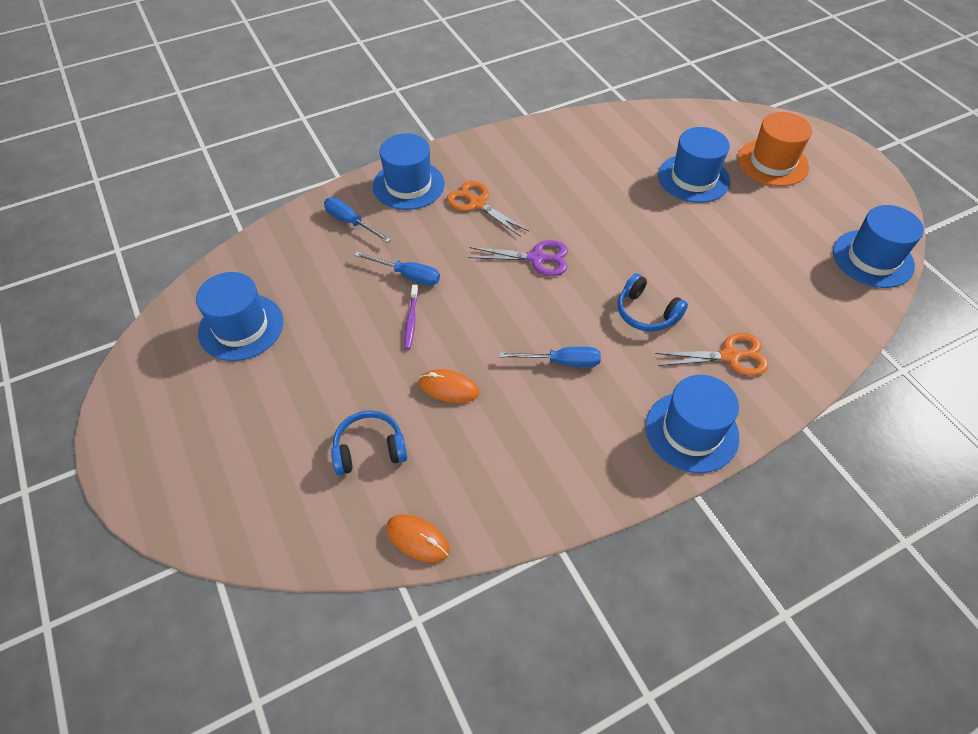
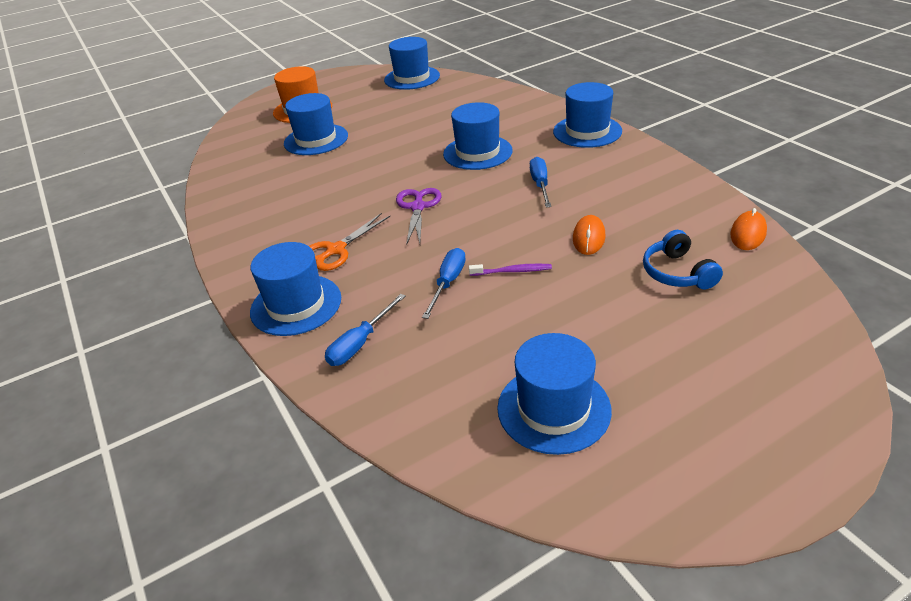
camera: 90 degrees left, 15 degrees down
blue headphones [618,273,688,332] -> blue hat [443,102,513,170]
orange scissors [655,333,769,376] -> none

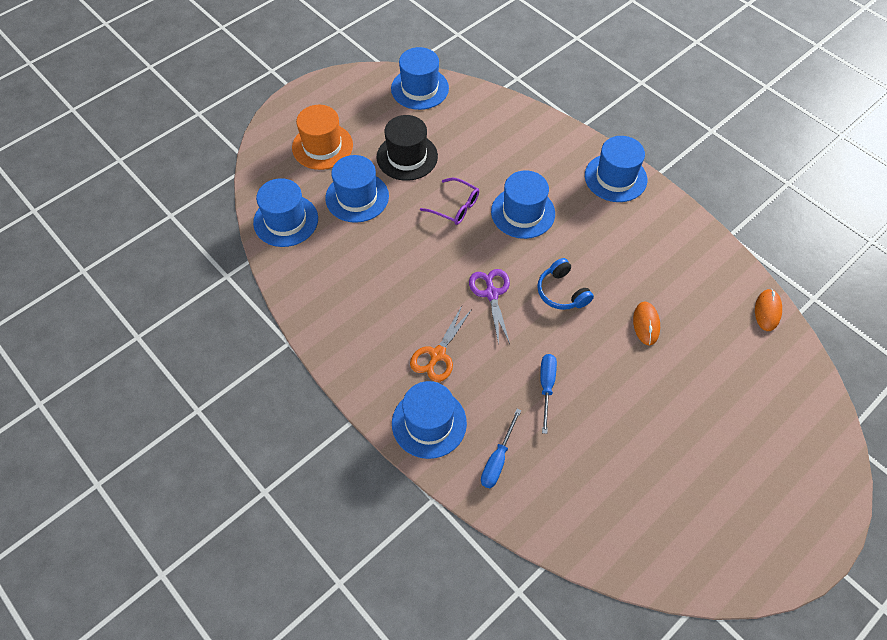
camera: 15 degrees left, 20 degrees up
purple toothbrush [469,264,552,276] -> none
blue hat [497,333,612,455] -> blue hat moved to [253,178,318,247]
blue screwdriver [530,157,551,207] -> none
blue headphones [643,230,723,289] -> blue headphones moved to [537,258,594,310]
none -> black hat [377,115,438,181]
none -> purple glasses [420,178,479,225]

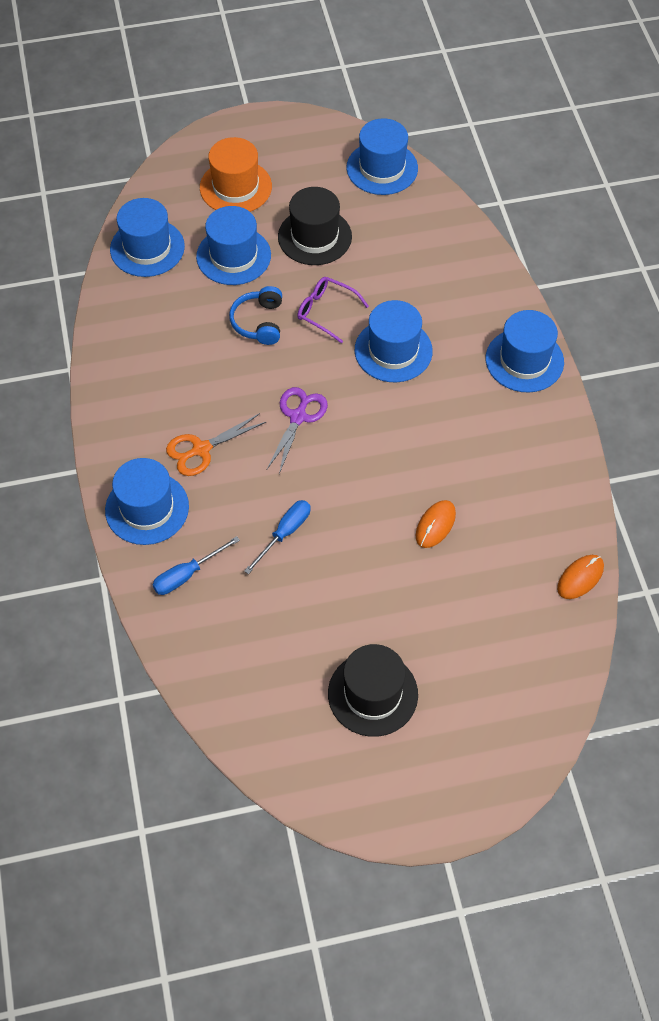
camera: 30 degrees right, 0 degrees up
purple glasses [420,178,479,225] -> purple glasses turned 150 degrees clockwise [297,277,369,343]
blue headphones [537,258,594,310] -> blue headphones moved to [229,286,282,345]
none -> black hat [328,644,418,737]

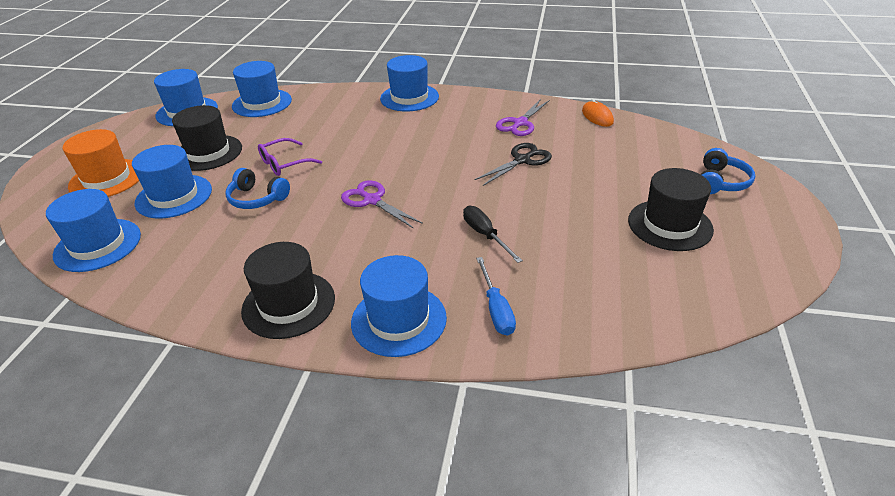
camera: 65 degrees left, 20 degrees down
orange scissors [166,413,266,476] -> none
blue screwdriver [244,500,311,574] -> black screwdriver [463,206,523,263]
blue hat [355,300,433,382] -> blue hat moved to [232,61,292,117]
orange mouse [416,500,456,548] -> black scissors [475,143,552,186]
none -> black hat [241,242,335,339]
none -> purple scissors [496,99,550,136]
none -> blue headphones [700,148,755,194]

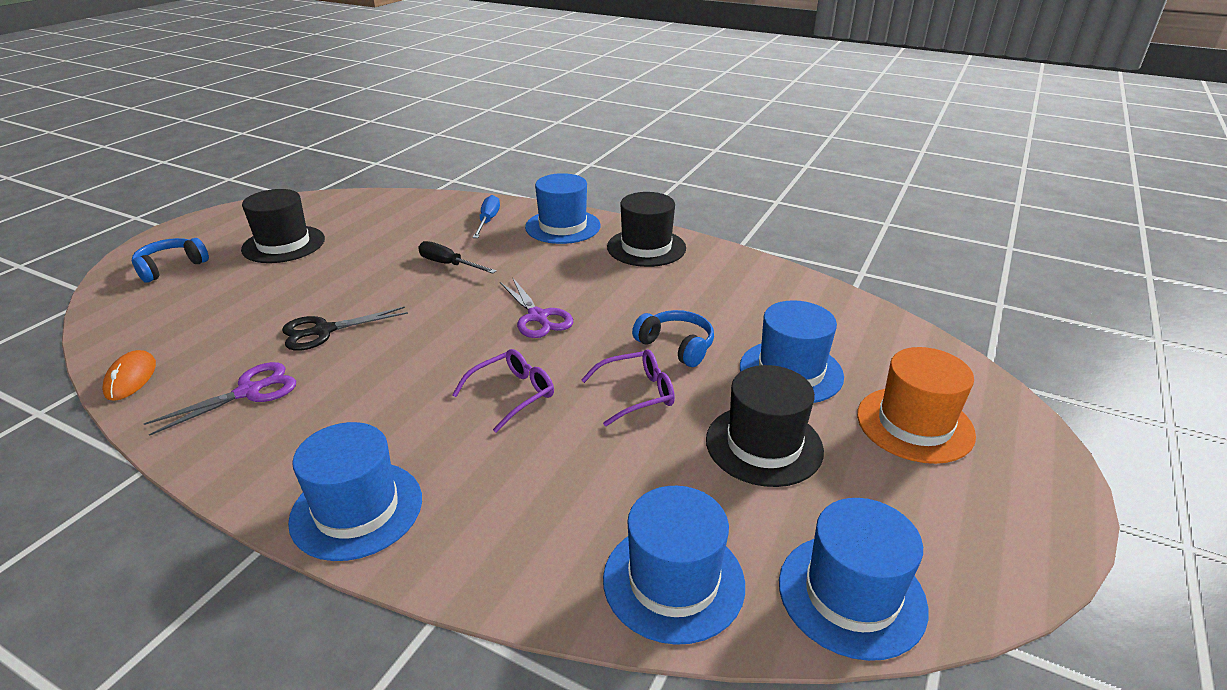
camera: 165 degrees left, 5 degrees down
blue hat [46,189,141,272] -> none
black screwdriver [463,206,523,263] -> black screwdriver turned 135 degrees clockwise [418,241,496,274]
none -> purple glasses [452,349,554,433]

